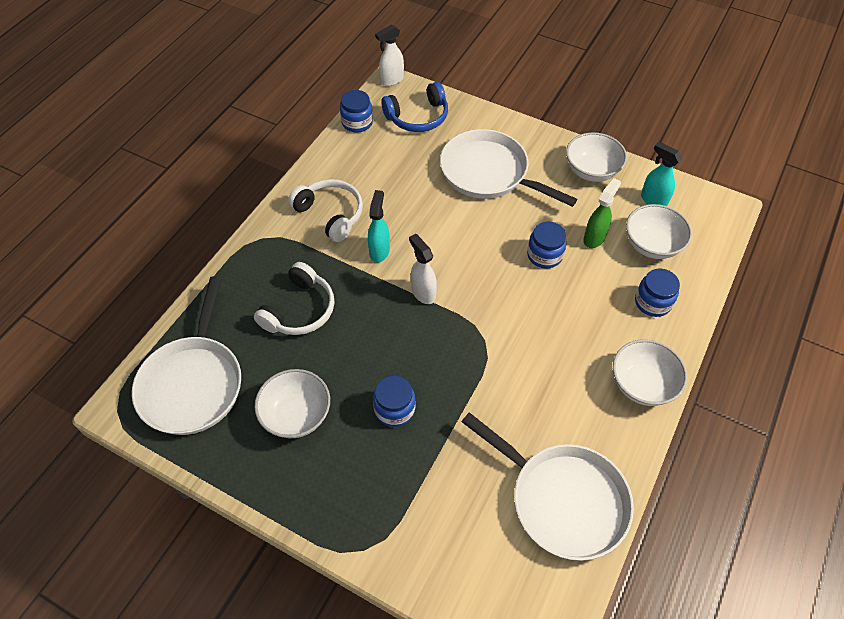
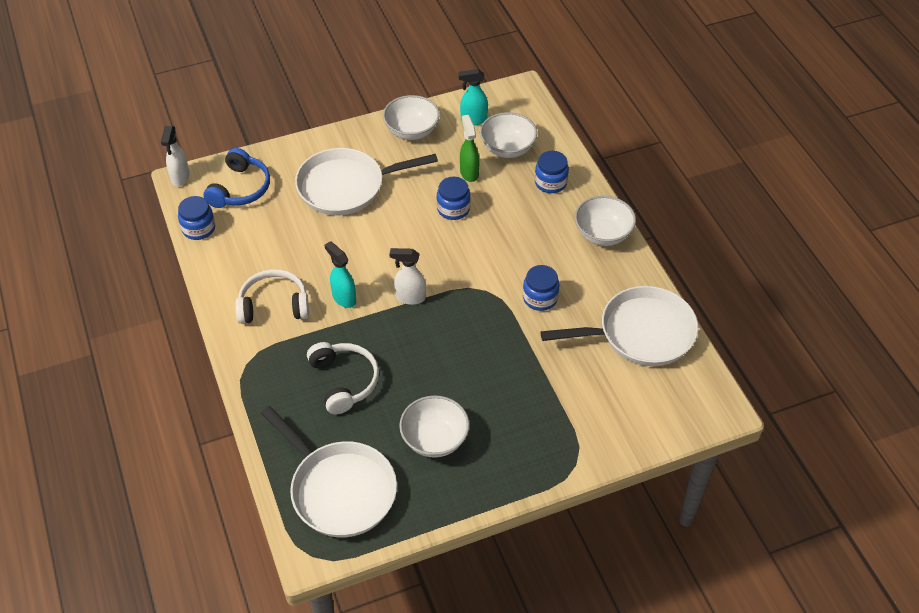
camera: 50 degrees left, 5 degrees down
blue jar [373,376,416,427] -> blue jar moved to [523,265,559,311]

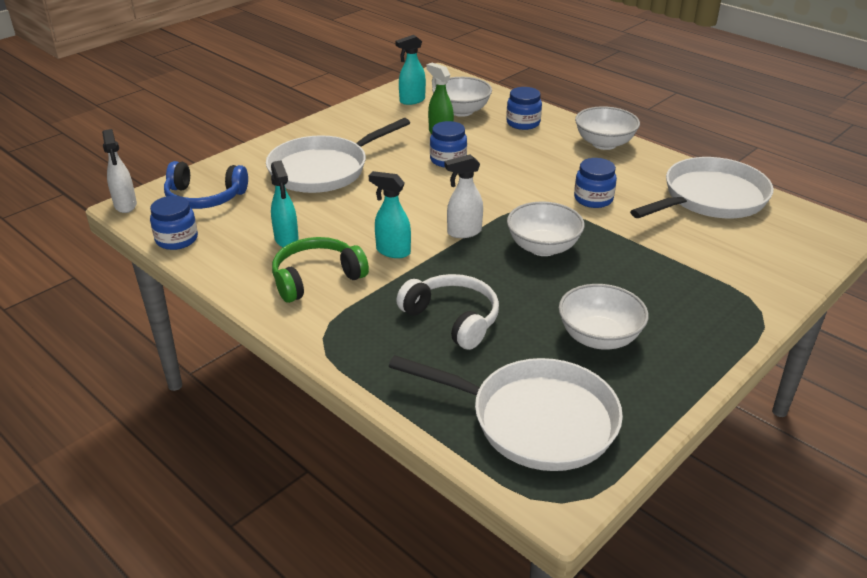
camera: 25 degrees left, 15 degrees down
blue headphones [203,148,270,208] -> blue headphones turned 105 degrees clockwise [164,161,248,209]
white headphones [235,269,309,324] -> green headphones [272,237,369,303]
white bowl [383,95,440,140] -> white bowl moved to [507,201,585,256]
none -> turquoise spray bottle [271,160,299,247]

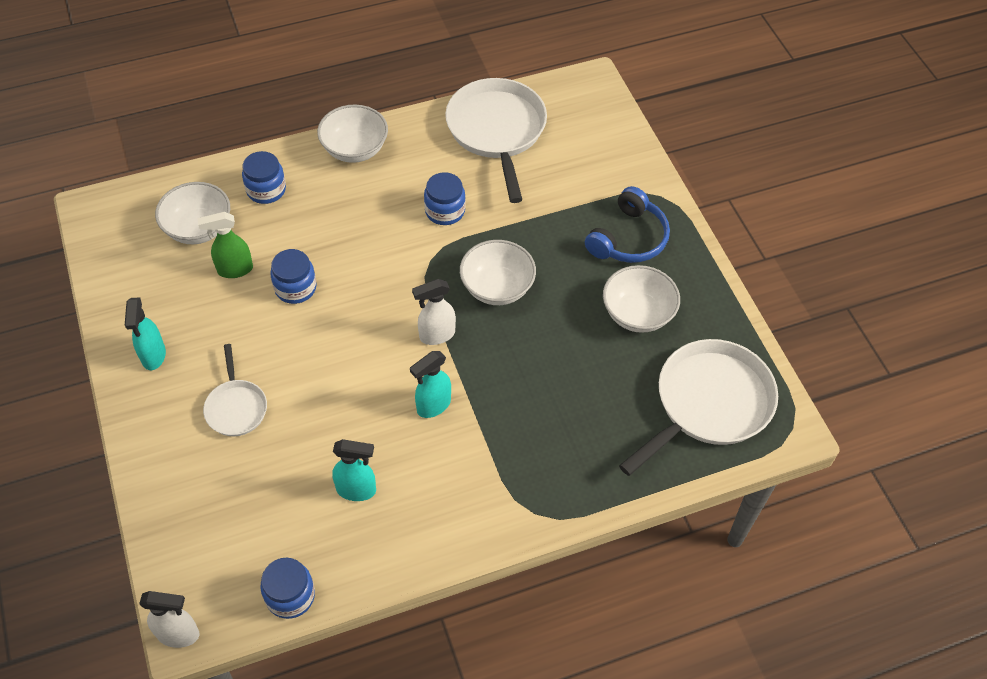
camera: 65 degrees left, 20 degrees up
blue headphones [164,161,248,209] -> blue headphones moved to [585,186,670,263]
white pan [266,118,410,193] -> white pan [203,344,267,436], size x0.53
green headphones [272,237,369,303] -> none
turquoise spray bottle [395,35,426,105] -> turquoise spray bottle moved to [125,297,166,370]
white headphones [396,274,499,350] -> none
white spray bottle [445,155,483,238] -> white spray bottle turned 60 degrees clockwise [412,279,456,345]

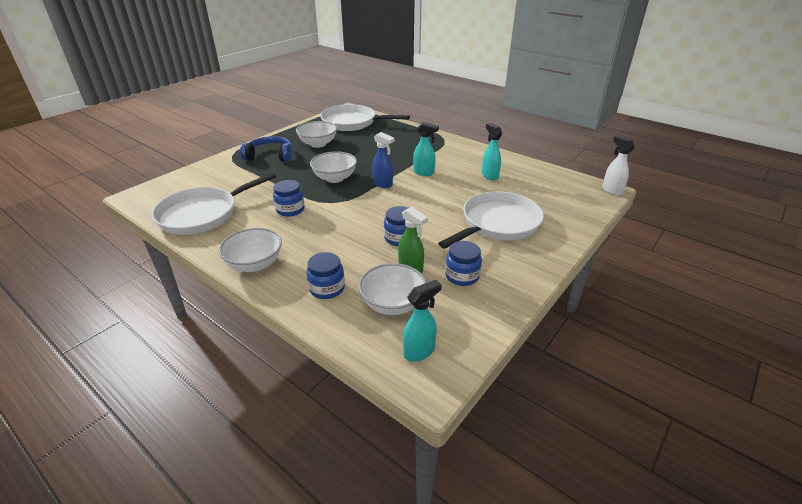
camera: 120 degrees left, 20 degrees down
turquoise spray bottle [125,297,166,370] -> turquoise spray bottle moved to [403,280,442,362]
white pan [203,344,267,436] -> white pan [438,191,544,249], size x1.90
blue jar [260,558,315,619] -> blue jar moved to [445,241,482,286]
white spray bottle [412,279,456,345] -> blue spray bottle [372,132,395,188]

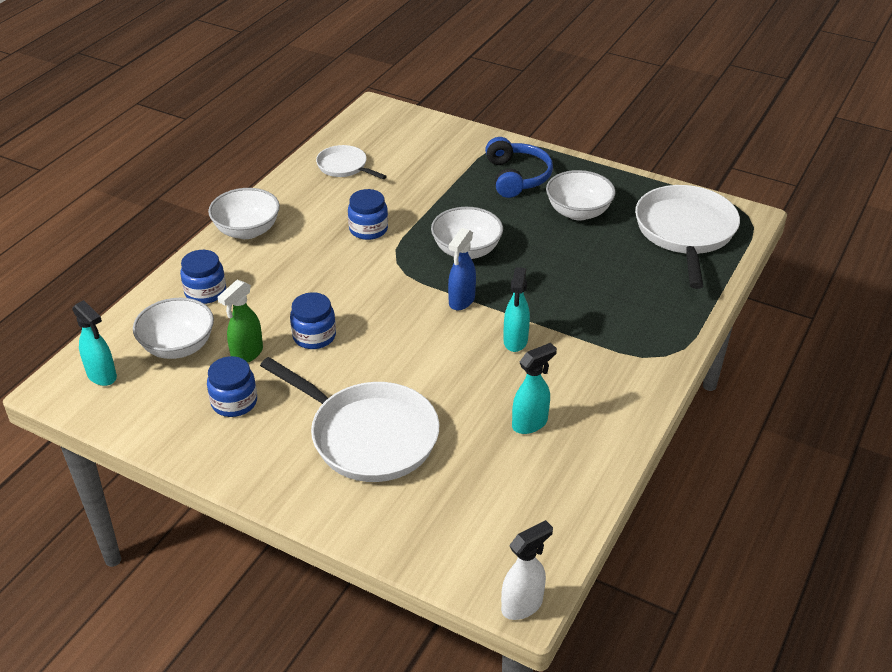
camera: 80 degrees right, 5 degrees up
white pan [152,172,276,235] -> white pan [316,145,387,179], size x0.53

